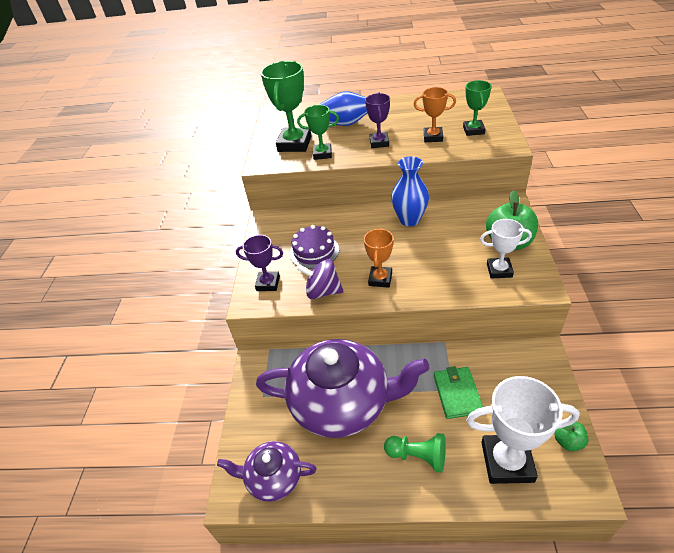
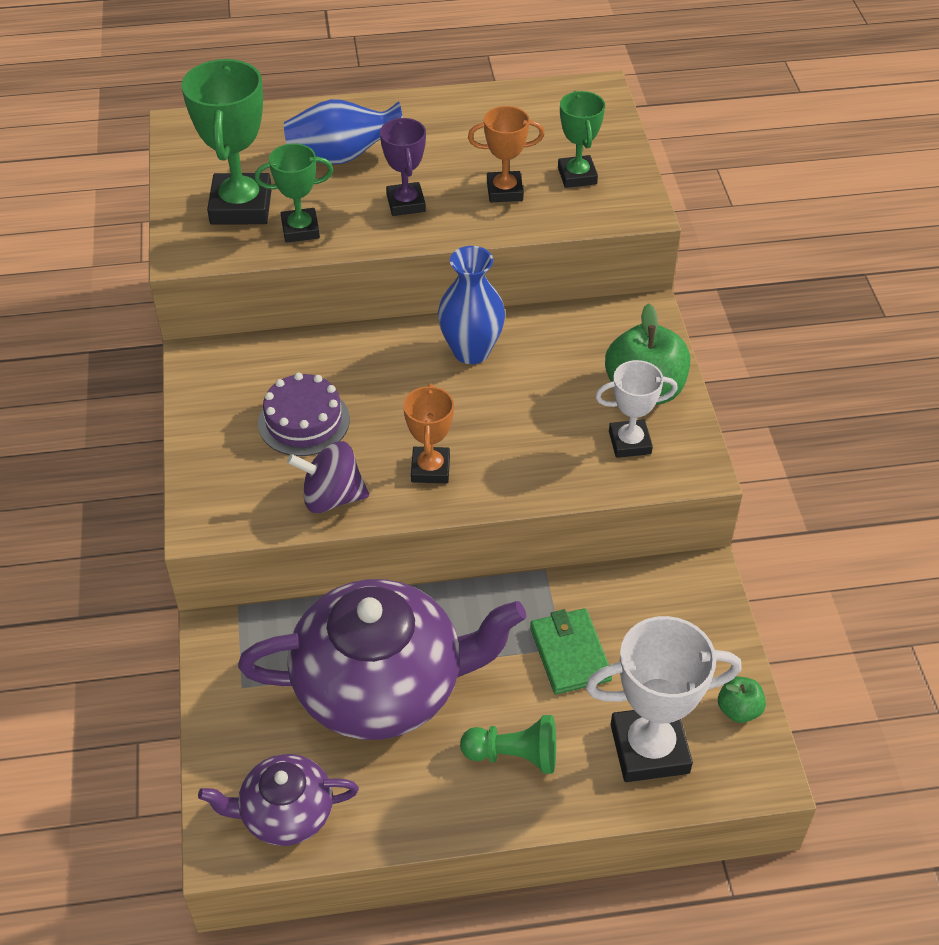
camera: 15 degrees left, 5 degrees up
purple trophy [236,235,283,291] -> none

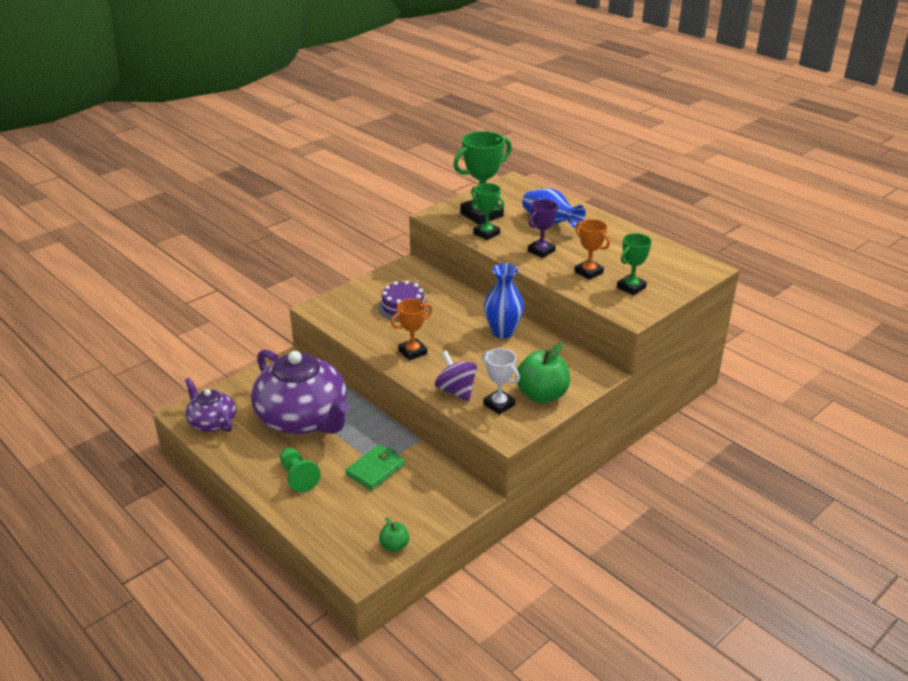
camera: 55 degrees right, 15 degrees down
purple spinning top [287,441,369,513] -> purple spinning top moved to [435,351,477,401]
white trophy [585,616,742,782] -> none

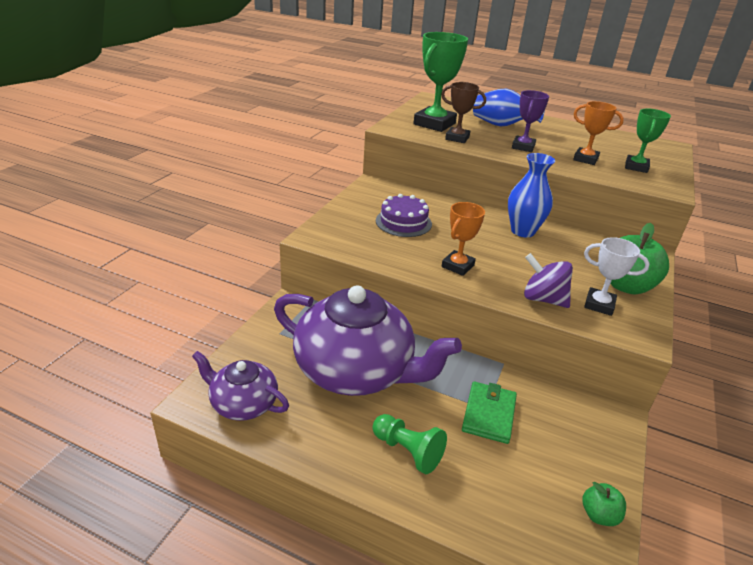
camera: 25 degrees left, 0 degrees up
green trophy [471,183,504,240] -> brown trophy [441,82,486,143]

